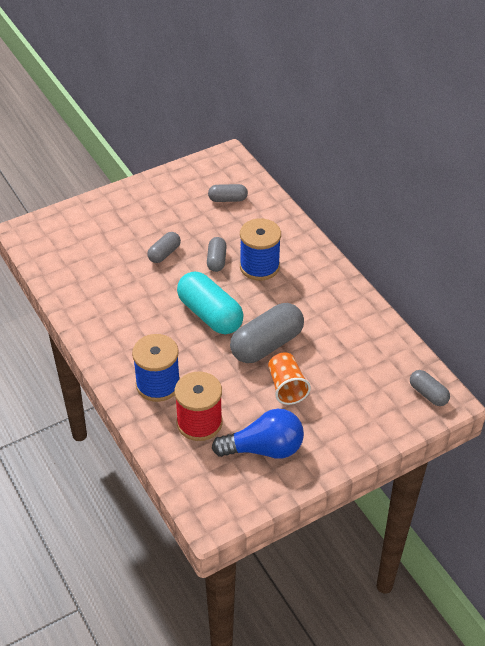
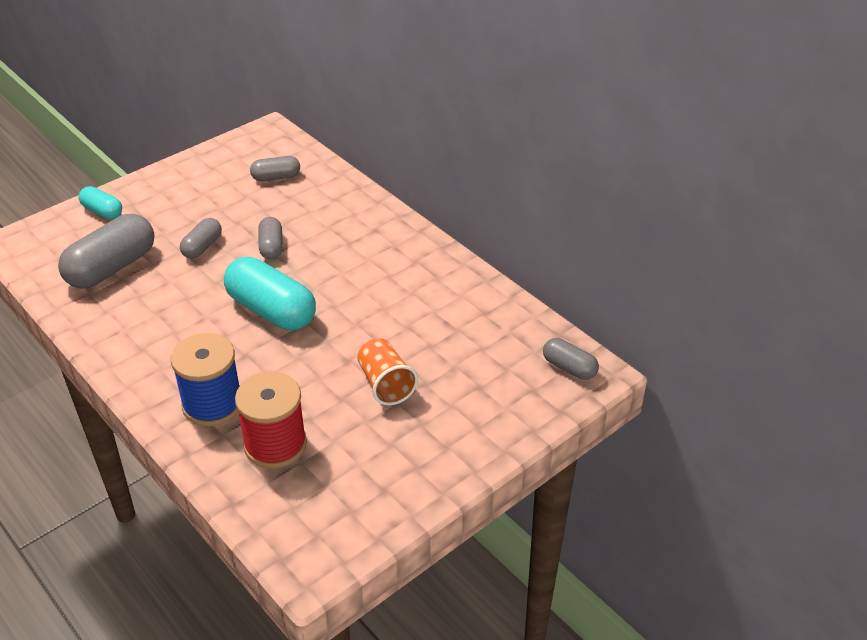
camera: 10 degrees left, 5 degrees down
blue light bulb [212,409,304,459] -> none
grey capsule [230,303,304,363] -> grey capsule moved to [58,214,154,289]
blue spool [240,218,281,281] -> none
none -> turquoise capsule [78,186,122,219]

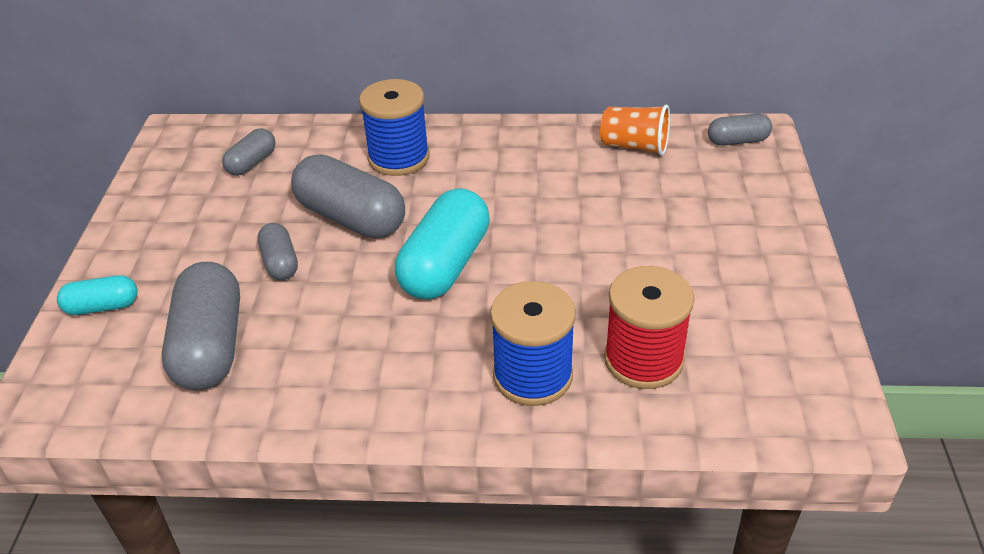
camera: 45 degrees left, 0 degrees up
turquoise capsule [224,257,316,331] -> turquoise capsule turned 60 degrees counterclockwise [395,188,490,300]
grey capsule [258,217,283,259] -> grey capsule [291,154,405,239], size x1.89
orange cup [357,338,418,405] -> orange cup moved to [600,104,670,156]
none -> blue spool [359,79,430,176]

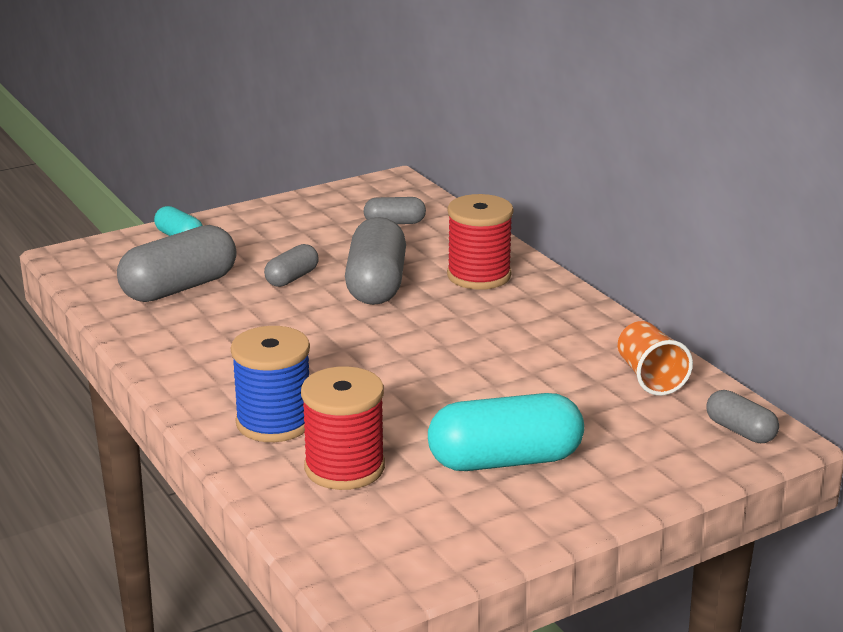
camera: 55 degrees right, 15 degrees down
blue spool [359,79,430,176] -> red spool [447,194,513,290]
turquoise capsule [395,188,490,300] -> turquoise capsule moved to [428,393,584,471]

